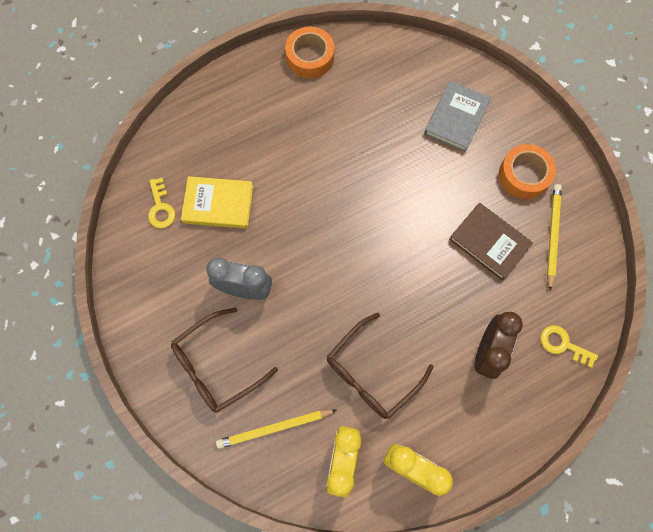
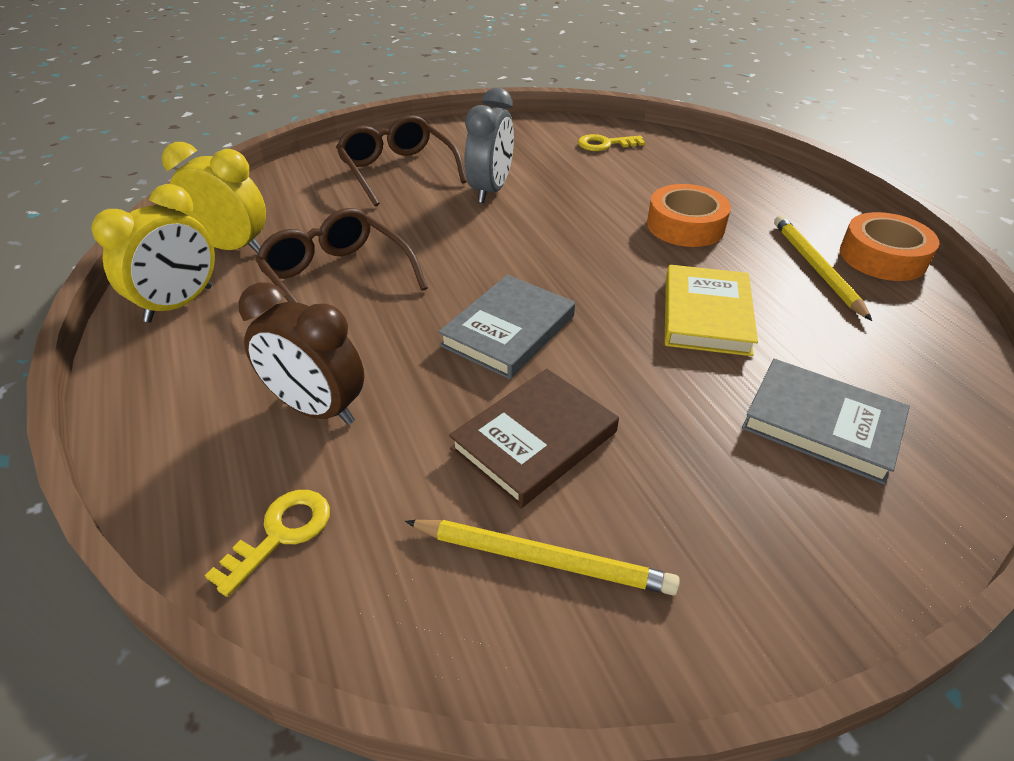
camera: 95 degrees right, 30 degrees down
yellow book [181,176,253,229] -> yellow book moved to [665,265,758,356]
yellow pencil [216,409,337,449] -> yellow pencil moved to [774,215,872,321]
orange tape [499,144,556,199] -> orange tape moved to [647,184,731,247]
none -> grey book [438,275,575,379]

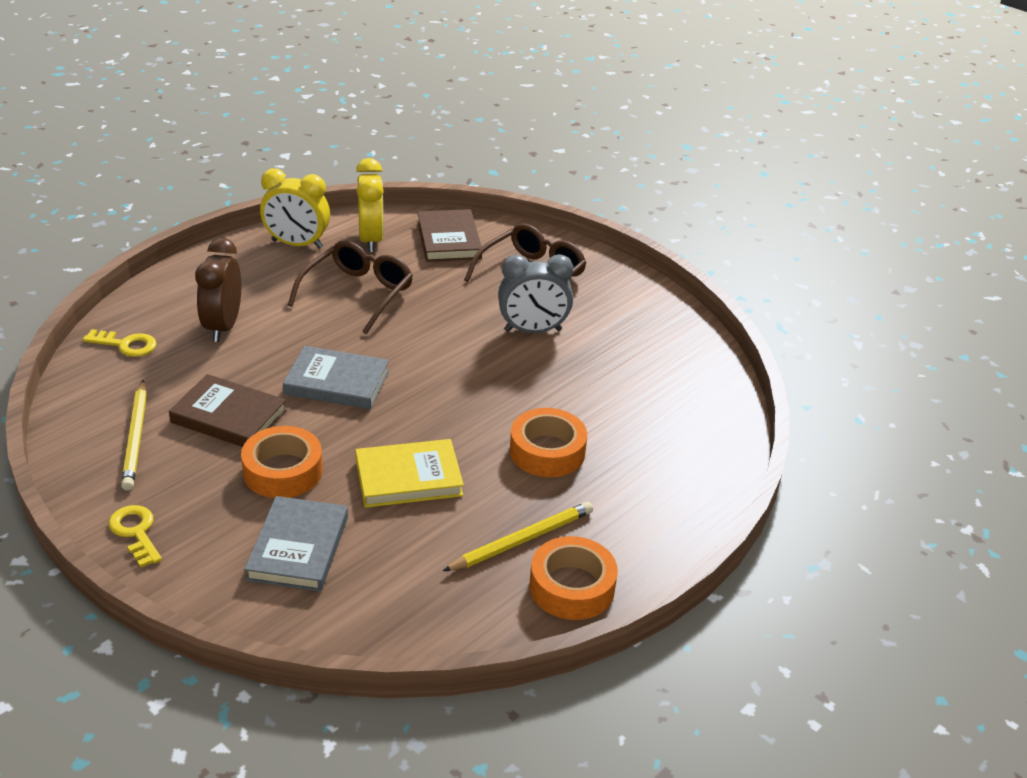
camera: 65 degrees right, 5 degrees down
yellow key [578,134,645,151] -> yellow key moved to [109,505,162,568]
none -> orange tape [241,426,323,498]
none -> brown book [417,209,482,262]

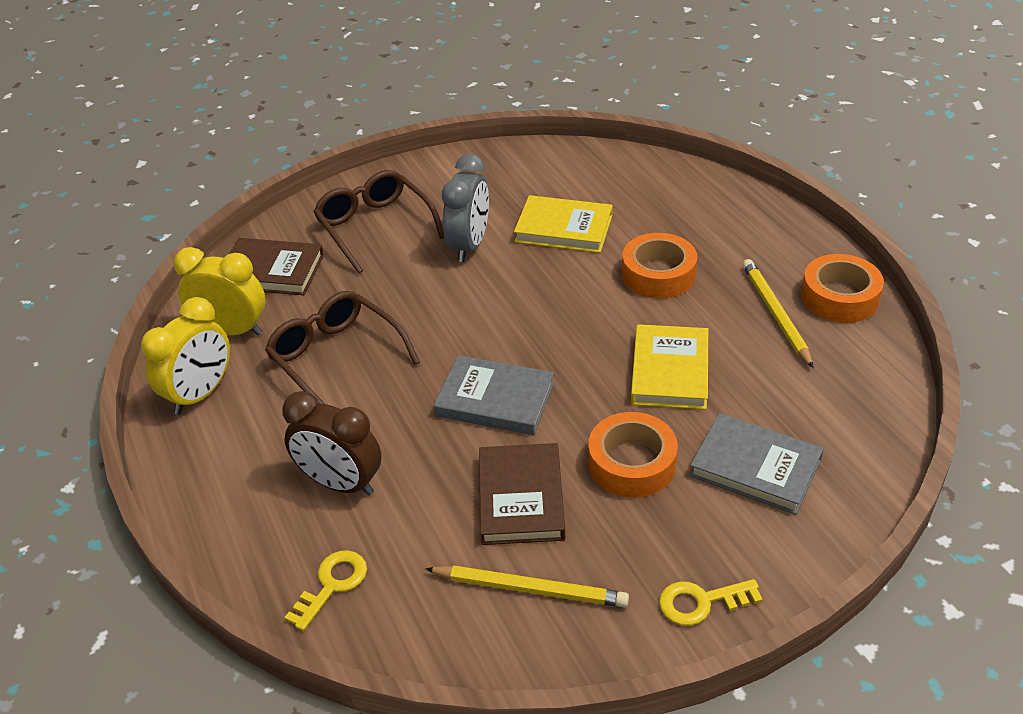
camera: 65 degrees left, 5 degrees up
brown book [169,374,287,447] -> brown book turned 45 degrees counterclockwise [479,443,565,545]
grey book [283,346,389,409] -> grey book turned 75 degrees clockwise [434,355,554,435]
none -> yellow book [514,195,613,253]

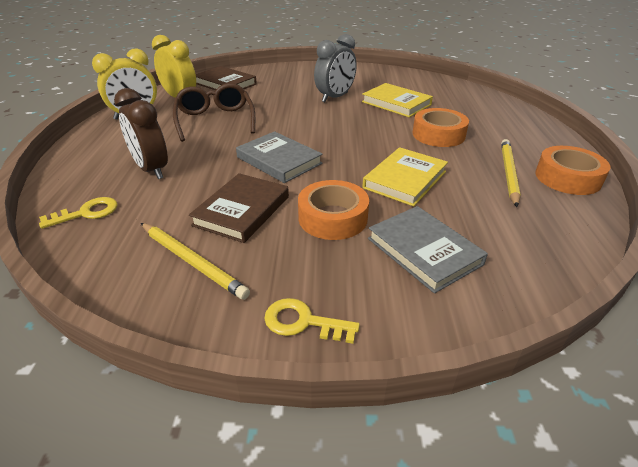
camera: 25 degrees right, 5 degrees down
brown glasses [313,170,444,273] -> none

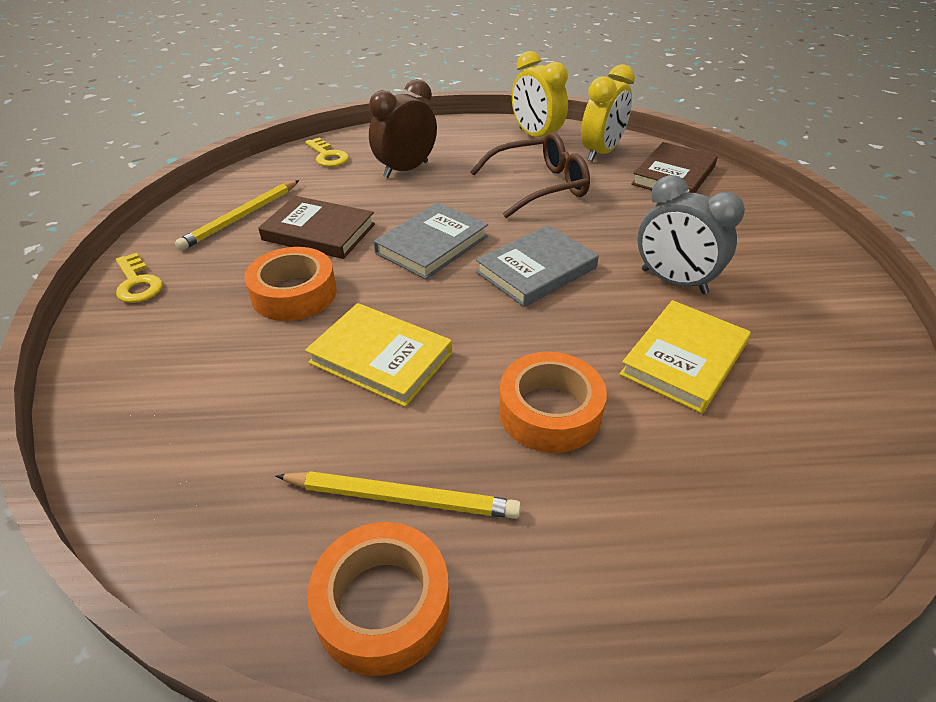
camera: 85 degrees right, 5 degrees up
yellow key [264,298,360,344] -> yellow key turned 135 degrees clockwise [116,253,163,303]
grey book [368,206,488,293] -> grey book moved to [476,225,599,307]

